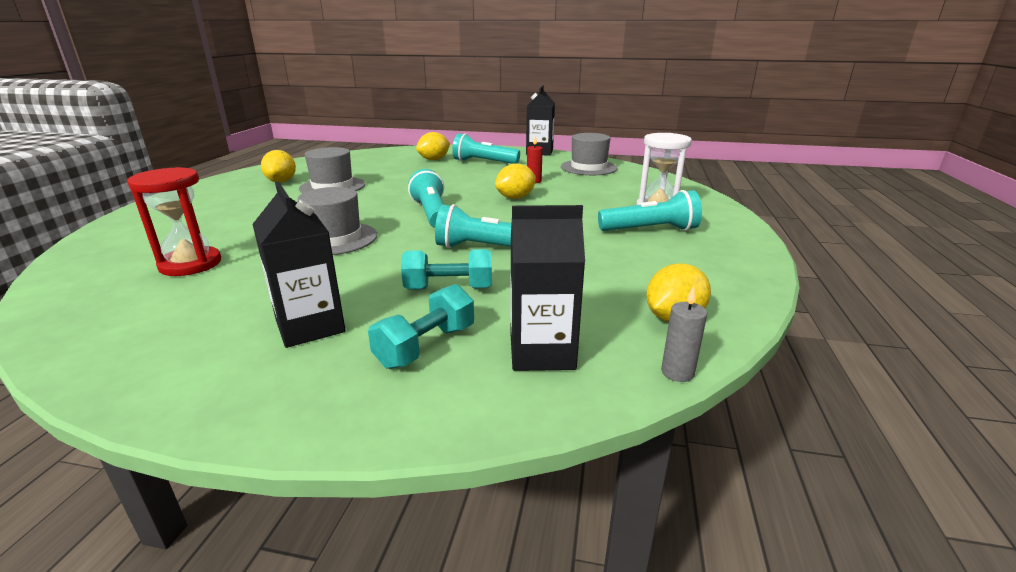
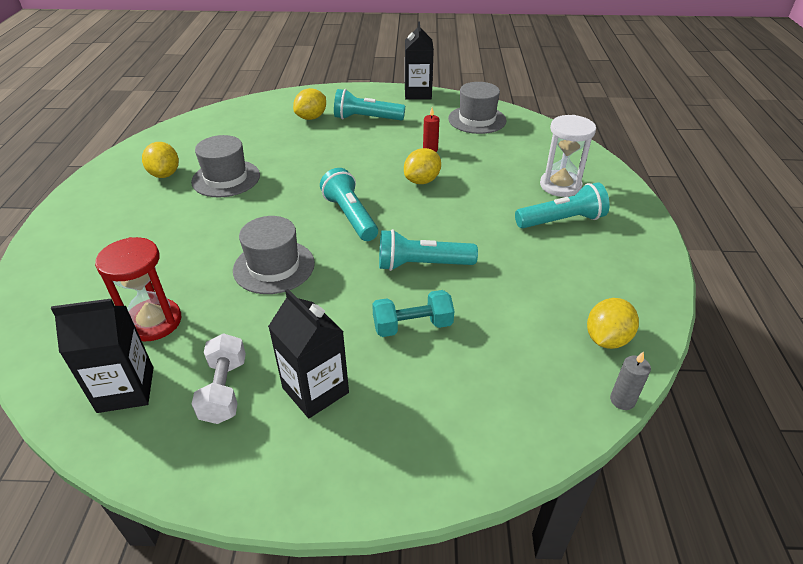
camera: 10 degrees left, 15 degrees up
turquoise dumbbell [368,284,474,369] -> none
black carton [510,205,585,371] -> black carton moved to [51,299,153,413]
none -> white dumbbell [192,333,246,424]

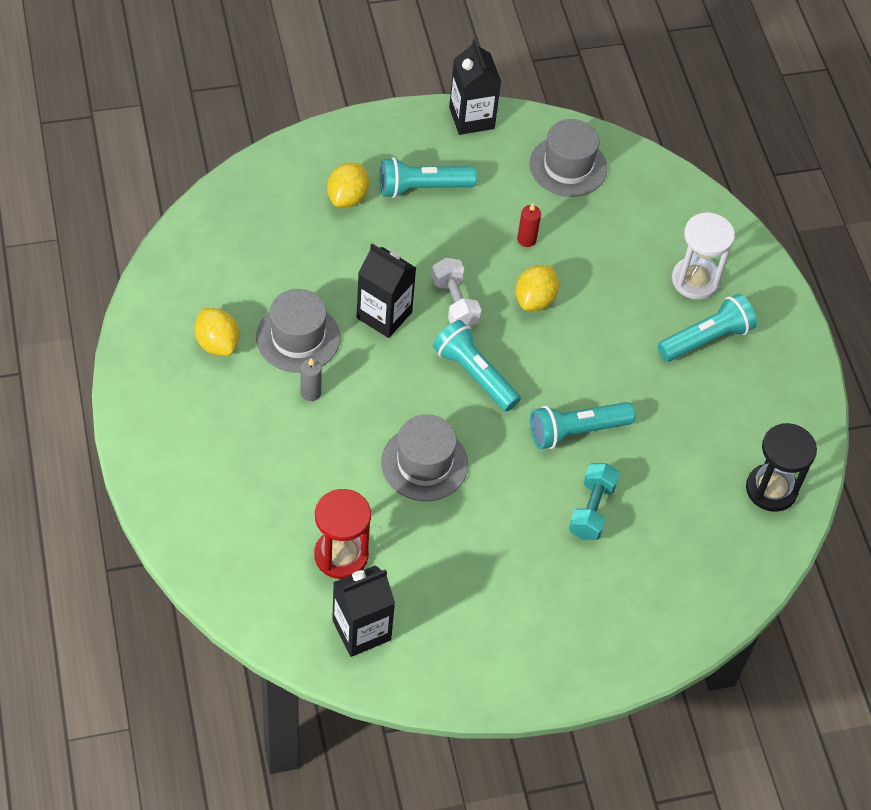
camera: 20 degrees left, 15 degrees up
white dumbbell [192,333,246,424] -> white dumbbell moved to [431,258,481,327]
black carton [268,289,349,418] -> black carton moved to [357,244,416,338]
turquoise dumbbell [372,290,454,337] -> turquoise dumbbell turned 45 degrees counterclockwise [569,463,620,540]
yellow lemon [587,298,639,349] -> black hourglass [746,423,817,512]
grey candle [610,351,651,410] -> grey candle moved to [301,358,322,401]

